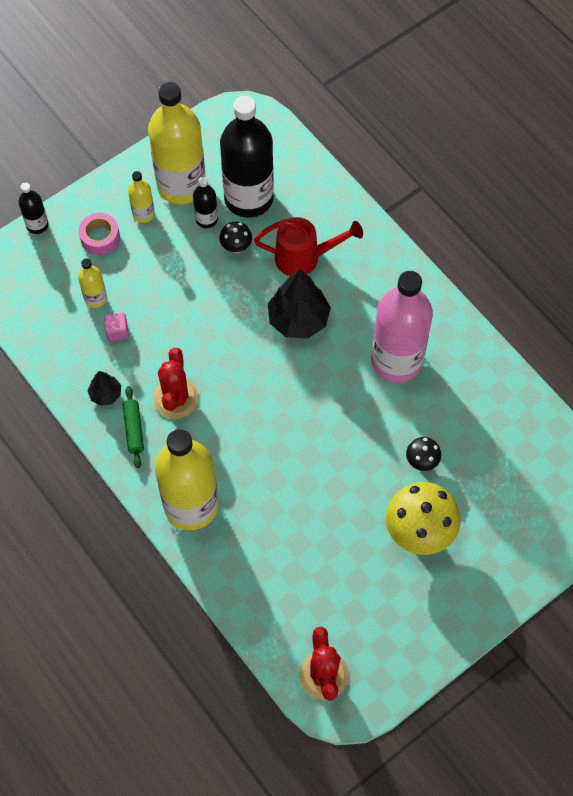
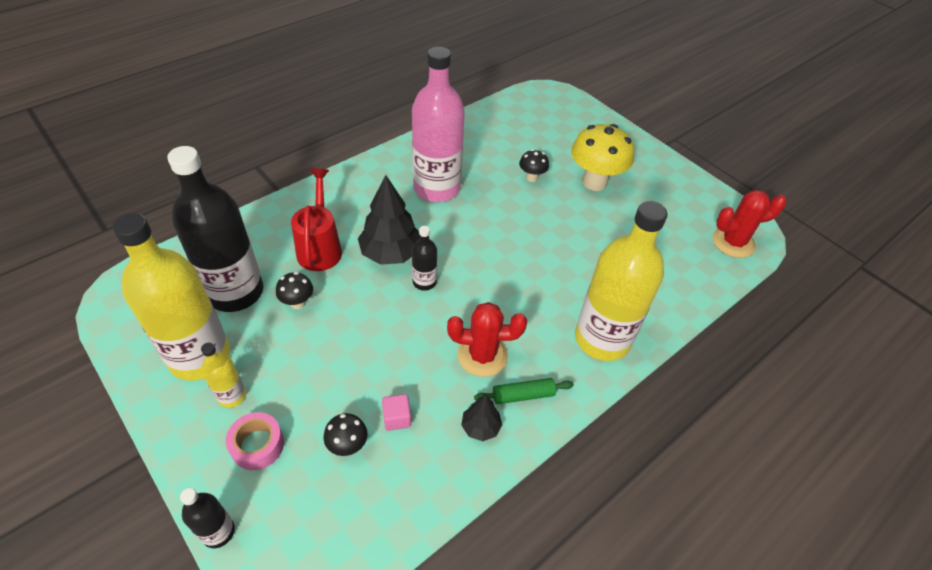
camera: 95 degrees left, 15 degrees down
yellow bottle [78,258,107,308] -> black mushroom [324,413,367,456]
black bottle [193,177,218,228] -> black bottle moved to [412,226,437,291]

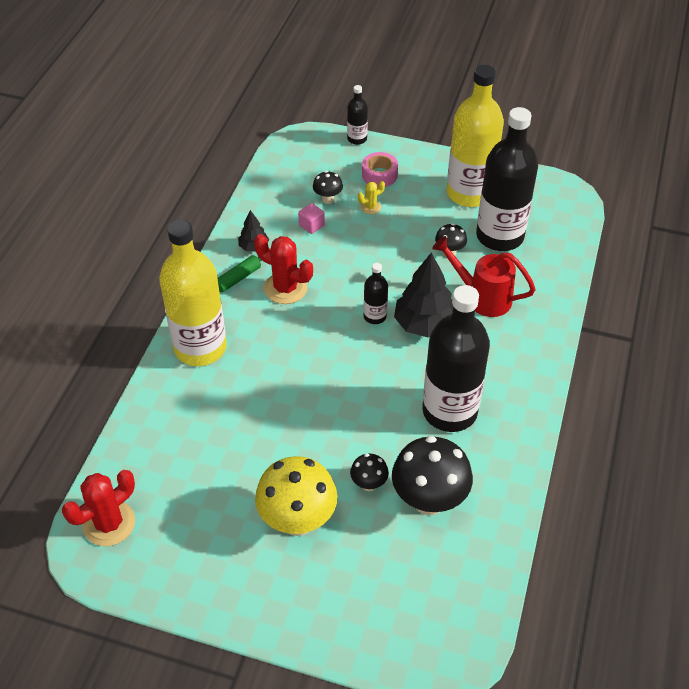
camera: 150 degrees right, 0 degrees up
yellow bottle [201,343,246,408] -> none
red watering can [291,168,342,271] -> red watering can turned 150 degrees clockwise [432,236,536,317]
pink bottle [412,47,465,202] -> black bottle [422,285,490,432]
red cactus [447,302,527,377] -> red cactus turned 60 degrees clockwise [254,234,313,304]
none -> yellow cactus [358,181,385,214]
none -> black mushroom [392,436,473,515]

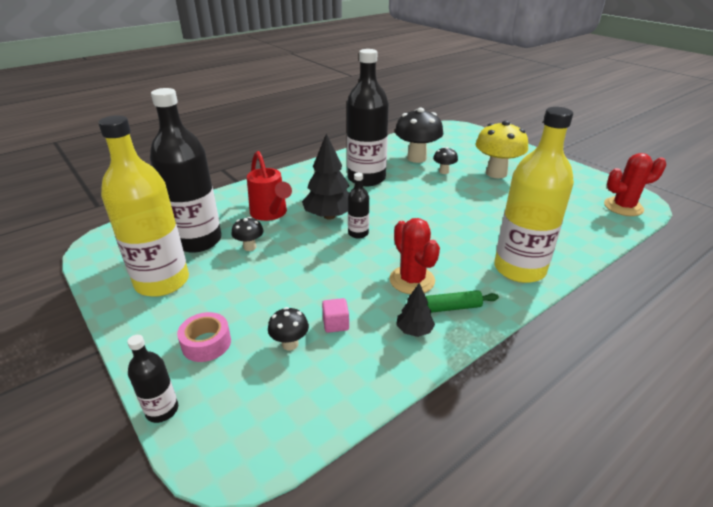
camera: 145 degrees left, 15 degrees down
yellow cactus [358,181,385,214] -> none

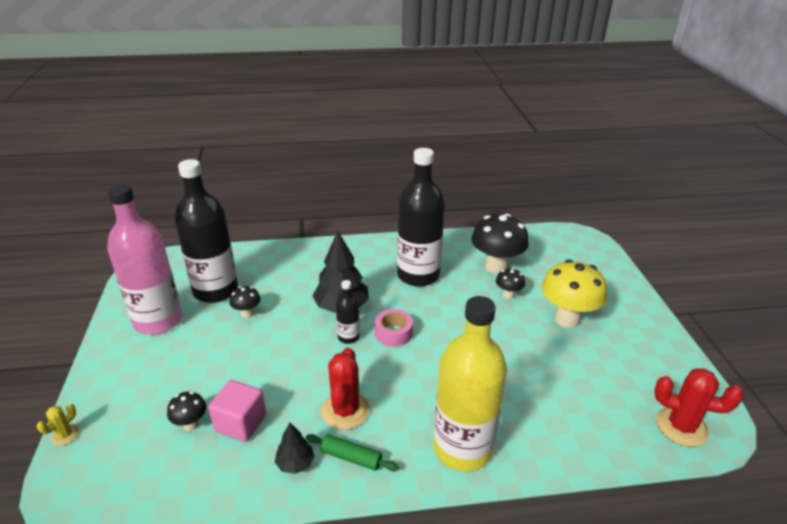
camera: 30 degrees right, 0 degrees up
yellow bottle [98,115,189,297] -> pink bottle [107,184,182,335]
black bottle [127,335,178,423] -> yellow cactus [37,403,79,446]
pink tape [177,312,231,362] -> pink tape moved to [375,309,413,347]
red watering can [247,151,292,221] -> none
pink cube [322,298,349,333] -> pink cube [208,380,266,442], size x1.68

